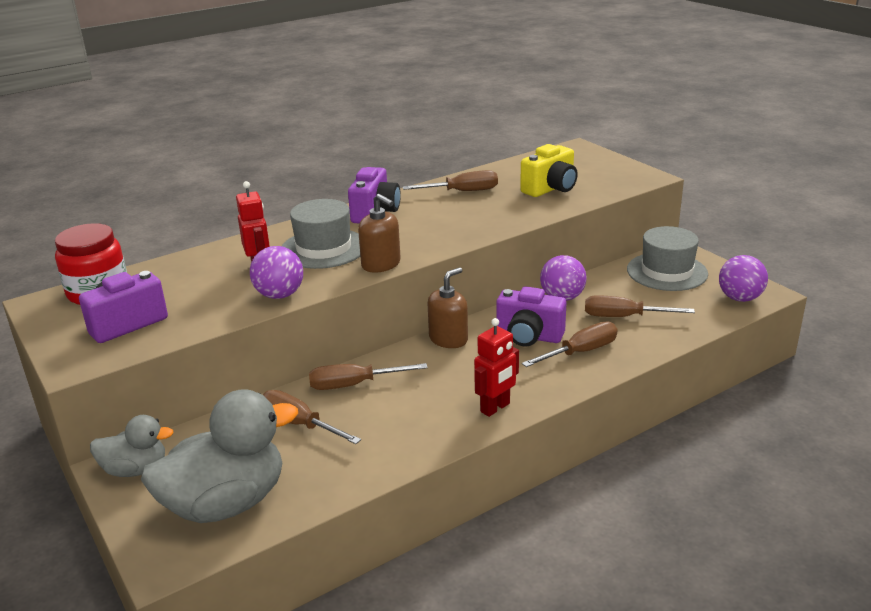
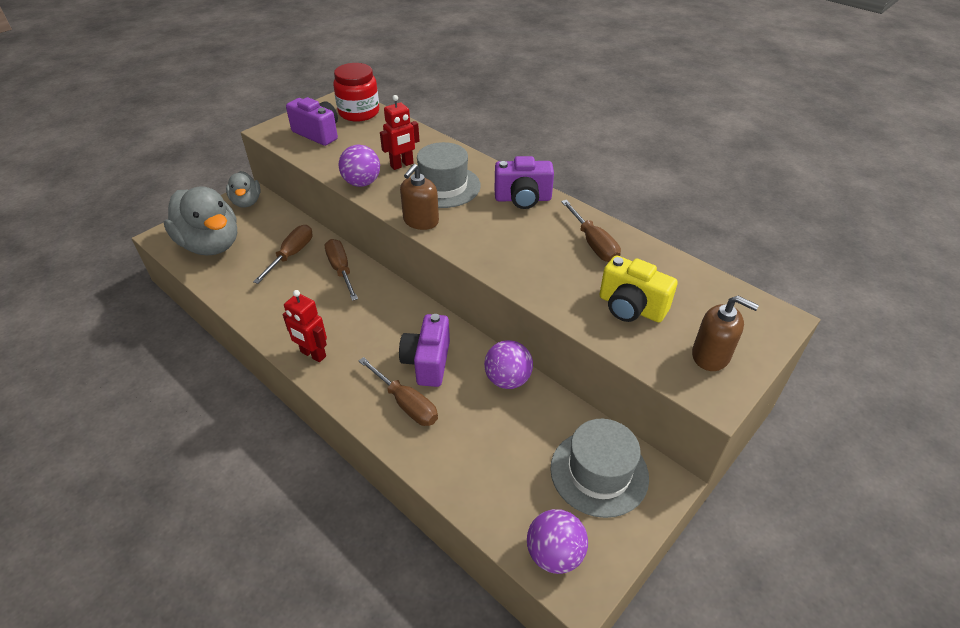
camera: 75 degrees right, 15 degrees up
brown soap dispenser [428,267,468,348] -> brown soap dispenser moved to [692,296,759,371]
brown screwdriver [585,295,695,317] -> none

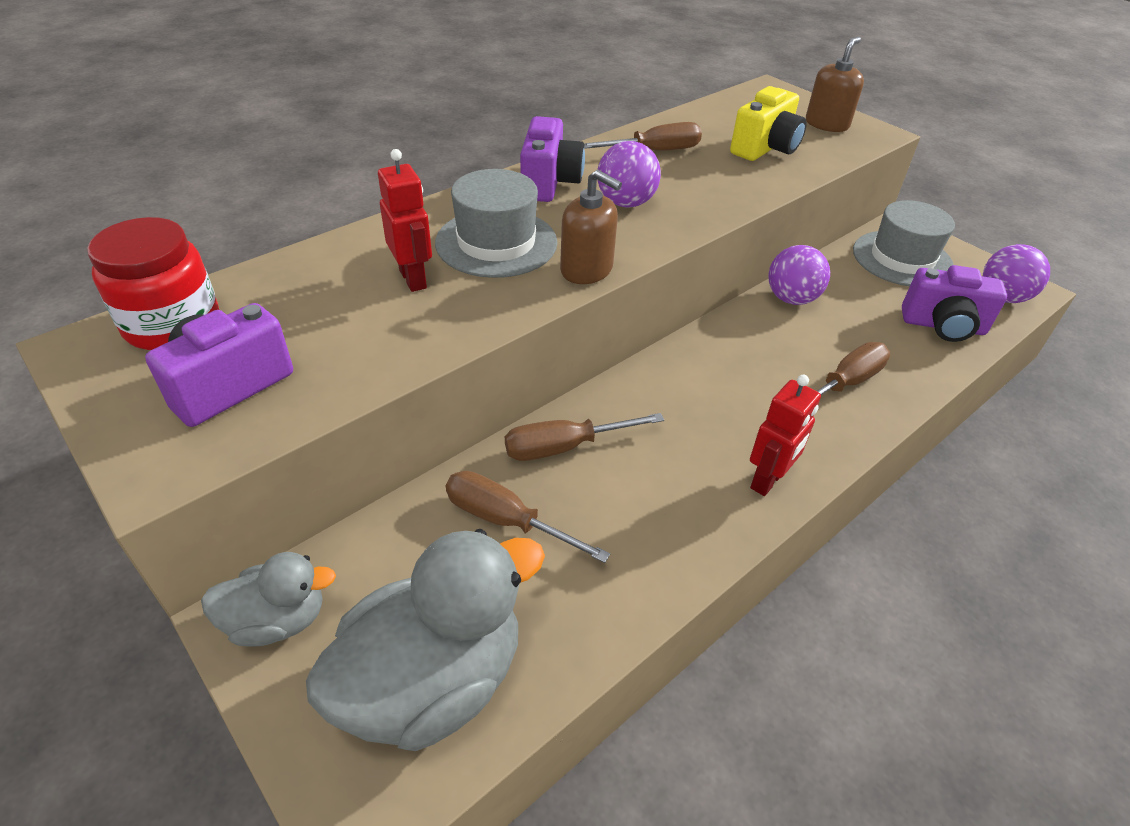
camera: 85 degrees left, 0 degrees up
purple ball [339,145,380,187] -> purple ball moved to [598,141,661,207]
purple camera [399,314,450,387] -> purple camera moved to [902,265,1007,342]

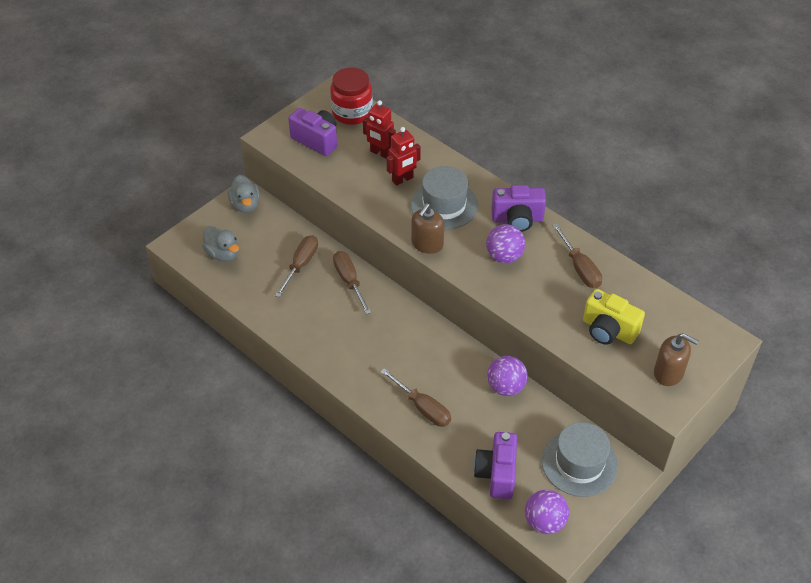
camera: 85 degrees right, 5 degrees up
grey duck [306,529,545,751] -> grey duck [202,226,239,262], size x0.56
red robot [750,375,821,496] -> red robot moved to [363,100,396,159]

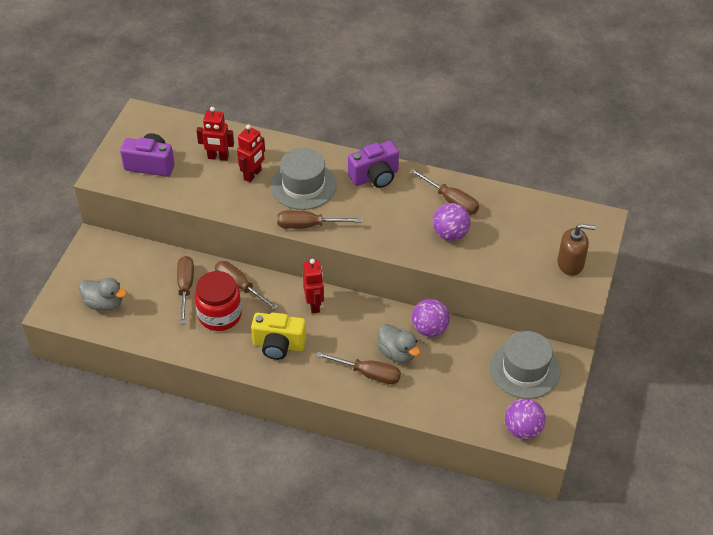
camera: 25 degrees left, 0 degrees up
grey duck [228,175,260,213] -> grey duck moved to [377,324,420,363]
red jar [330,67,373,125] -> red jar moved to [195,271,242,331]
brown soap dispenser [411,203,444,254] -> brown screwdriver [277,210,362,229]
purple camera [473,432,517,499] -> none
purple ball [486,224,525,263] -> purple ball moved to [433,203,471,241]
yellow camera [583,289,645,345] -> yellow camera moved to [251,313,306,360]
none -> red robot [303,259,324,314]

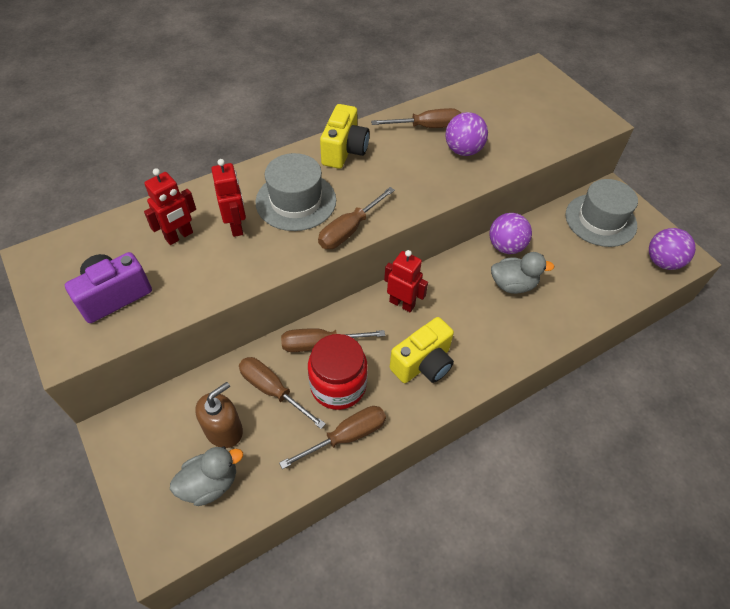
camera: 50 degrees left, 5 degrees up
brown screwdriver [316,352,401,384] -> brown screwdriver moved to [279,406,386,469]
purple camera [348,141,399,188] -> yellow camera [320,104,370,169]
brown soap dispenser [557,224,595,276] -> brown soap dispenser moved to [195,382,243,448]

